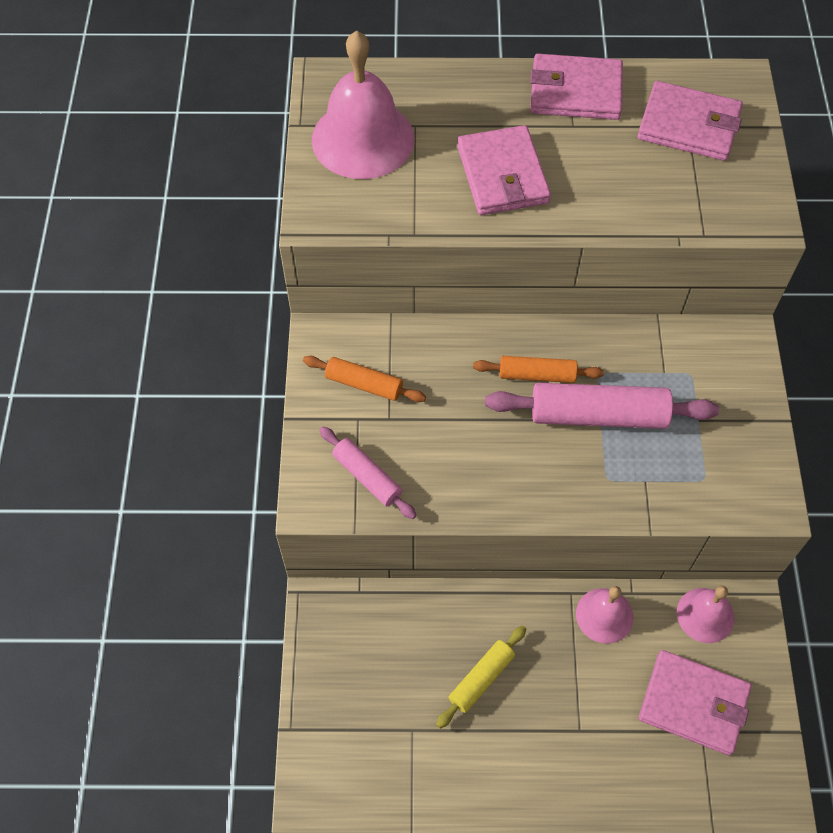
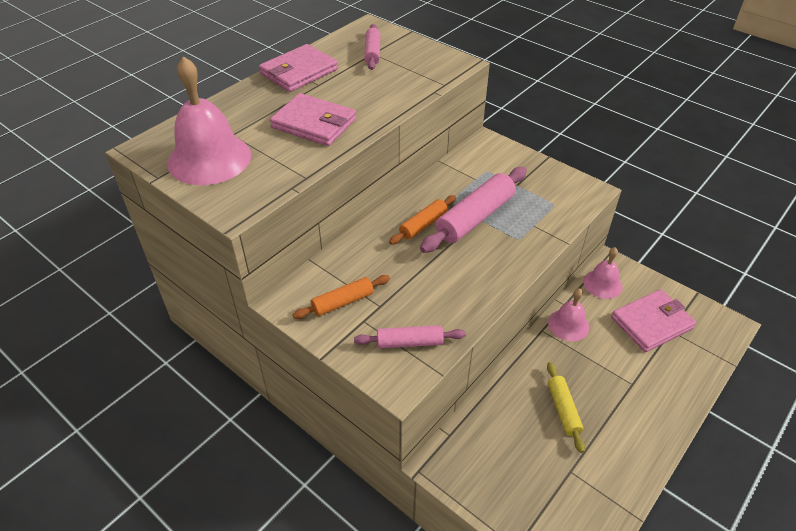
camera: 50 degrees left, 15 degrees down
pink wallet [638,81,743,161] -> pink rolling pin [364,24,380,70]

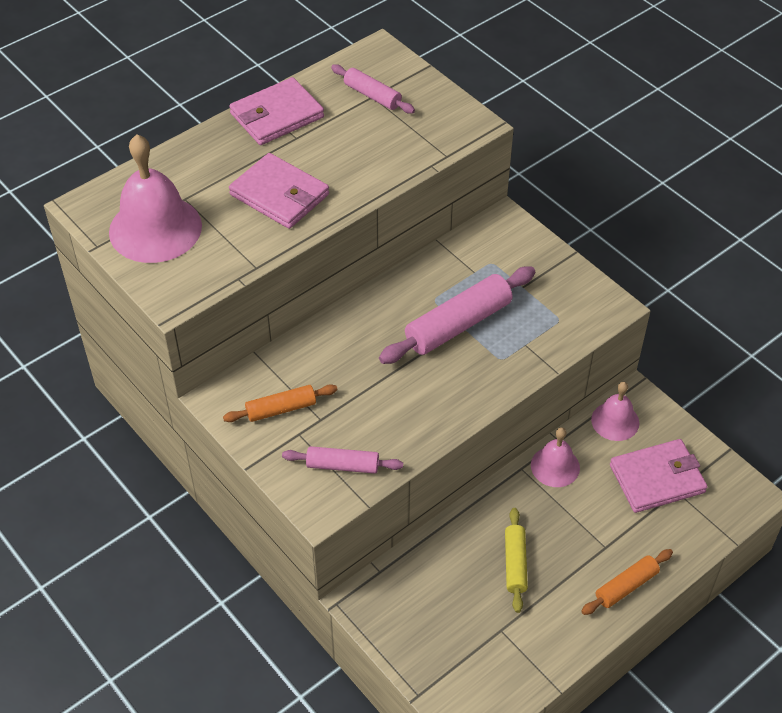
camera: 10 degrees right, 5 degrees up
pink rolling pin [364,24,380,70] -> pink rolling pin turned 60 degrees counterclockwise [331,64,415,114]
orange rolling pin [389,195,456,245] -> orange rolling pin moved to [581,549,673,615]

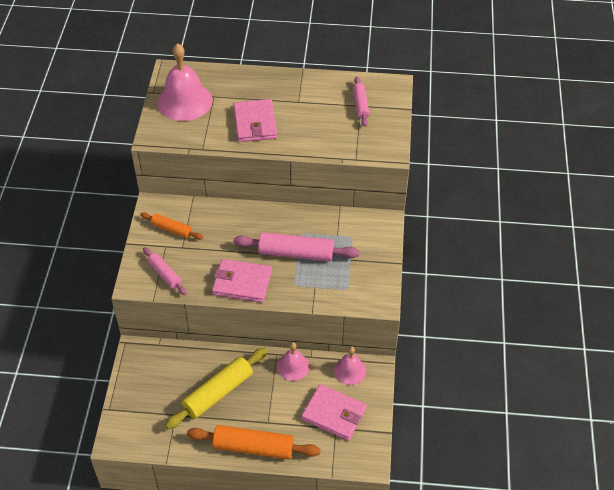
camera: 45 degrees right, 0 degrees up
pink wallet [229,77,324,145] -> pink wallet moved to [212,259,272,303]
yellow rolling pin [505,508,528,613] -> yellow rolling pin [165,347,268,429], size x1.74
orange rolling pin [581,549,673,615] -> orange rolling pin [187,425,320,459], size x1.74

